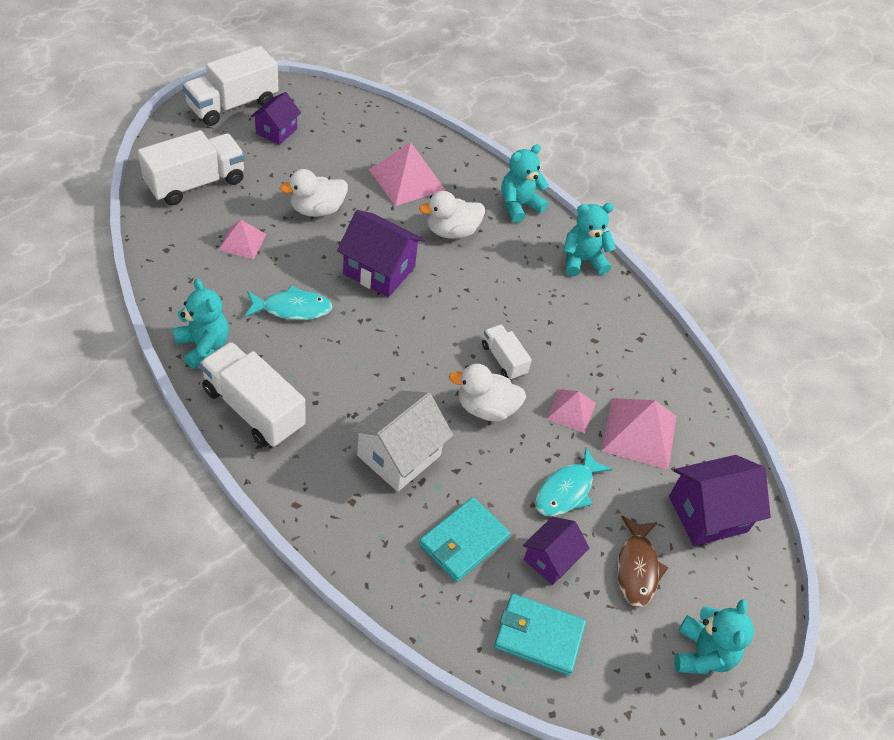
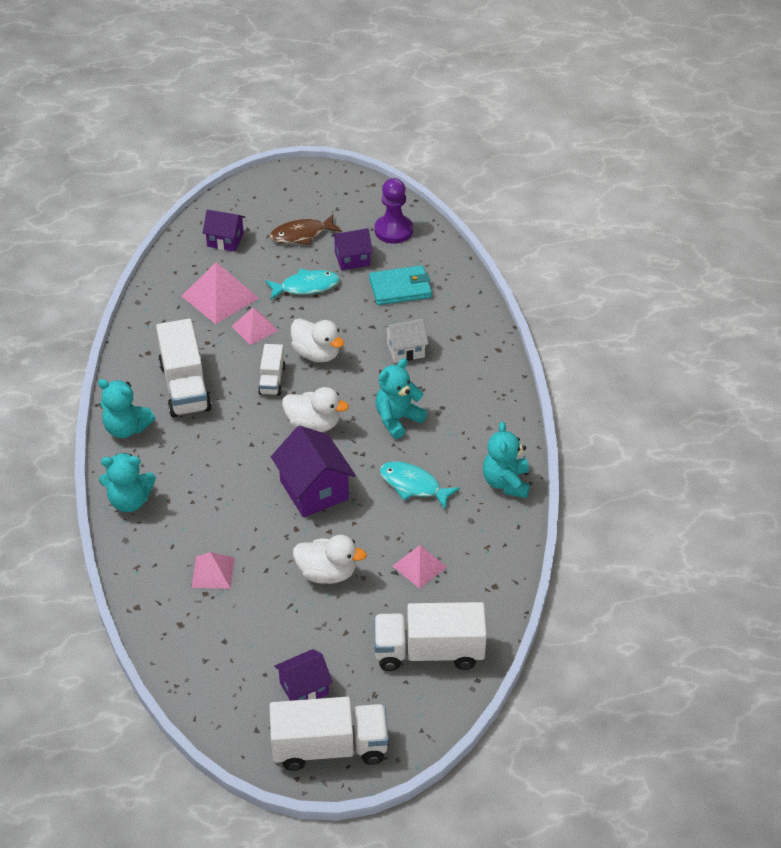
camera: 140 degrees left, 5 degrees down
white truck [200,342,306,447] -> white truck moved to [156,319,212,417]
white house [350,390,453,492] -> white house [384,319,428,363], size x0.63
pink pyramid [369,142,445,206] -> pink pyramid [191,552,235,589], size x0.60
white duck [419,191,485,239] -> white duck moved to [282,387,349,432]
turquoise wallet [494,593,586,676] -> purple pawn [374,178,413,244]
brown fish [617,516,669,607] -> brown fish turned 150 degrees counterclockwise [270,214,342,245]
purple house [669,455,771,546] -> purple house [203,210,245,251], size x0.63
turquoise teddy bear [674,599,754,674] -> turquoise teddy bear moved to [375,358,427,439]

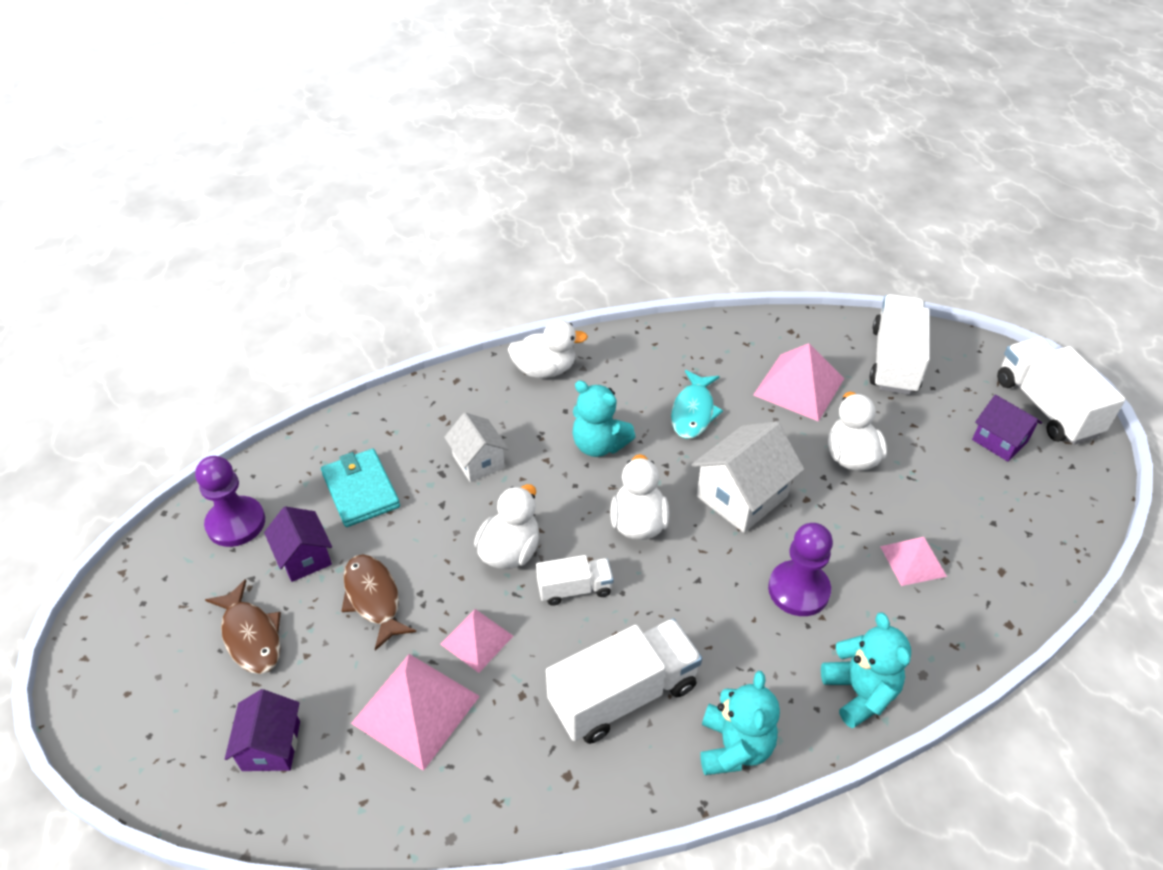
camera: 105 degrees left, 0 degrees up
turquoise fish [265,269,340,300] -> brown fish [342,555,416,651]
purple house [271,426,356,517] -> white house [691,421,804,533]
white truck [374,602,487,671] -> white truck turned 150 degrees counterclockwise [869,294,930,395]
pink pyramid [393,545,447,589] -> pink pyramid [753,343,844,422], size x1.66
turquoise teddy bear [483,421,530,498] -> none
none -> white duck [508,320,588,378]
none -> purple pawn [768,523,833,616]

